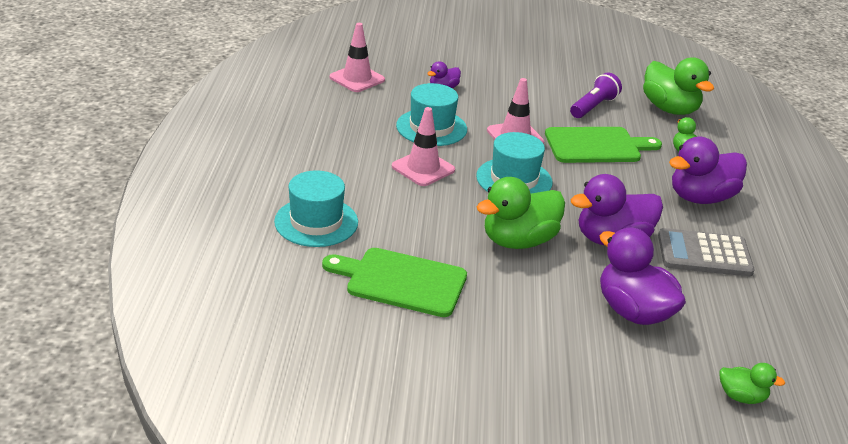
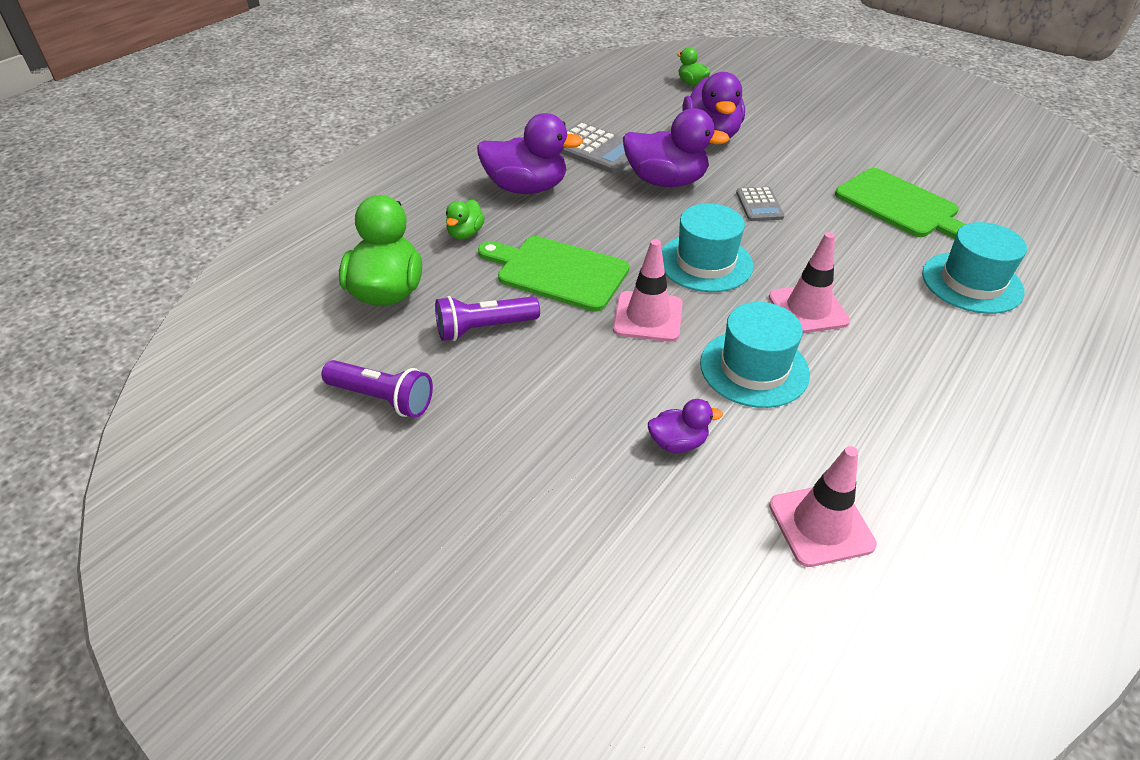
camera: 145 degrees left, 10 degrees up
green duck [477,177,565,249] -> grey calculator [736,187,785,221]
none -> purple flashlight [322,360,433,418]

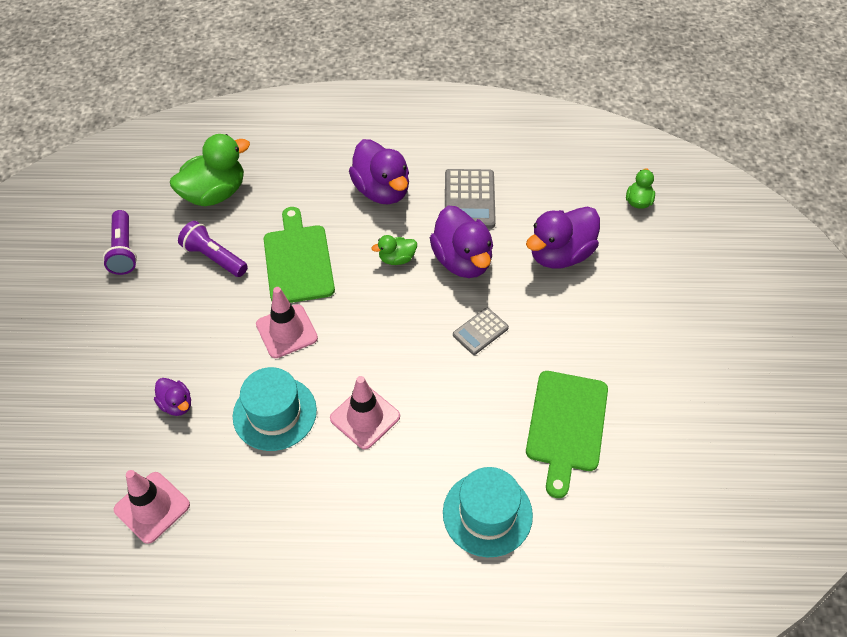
camera: 55 degrees right, 10 degrees up
green duck [446,200,485,239] -> green duck moved to [371,235,417,265]
turquoise hat [662,203,753,292] -> none

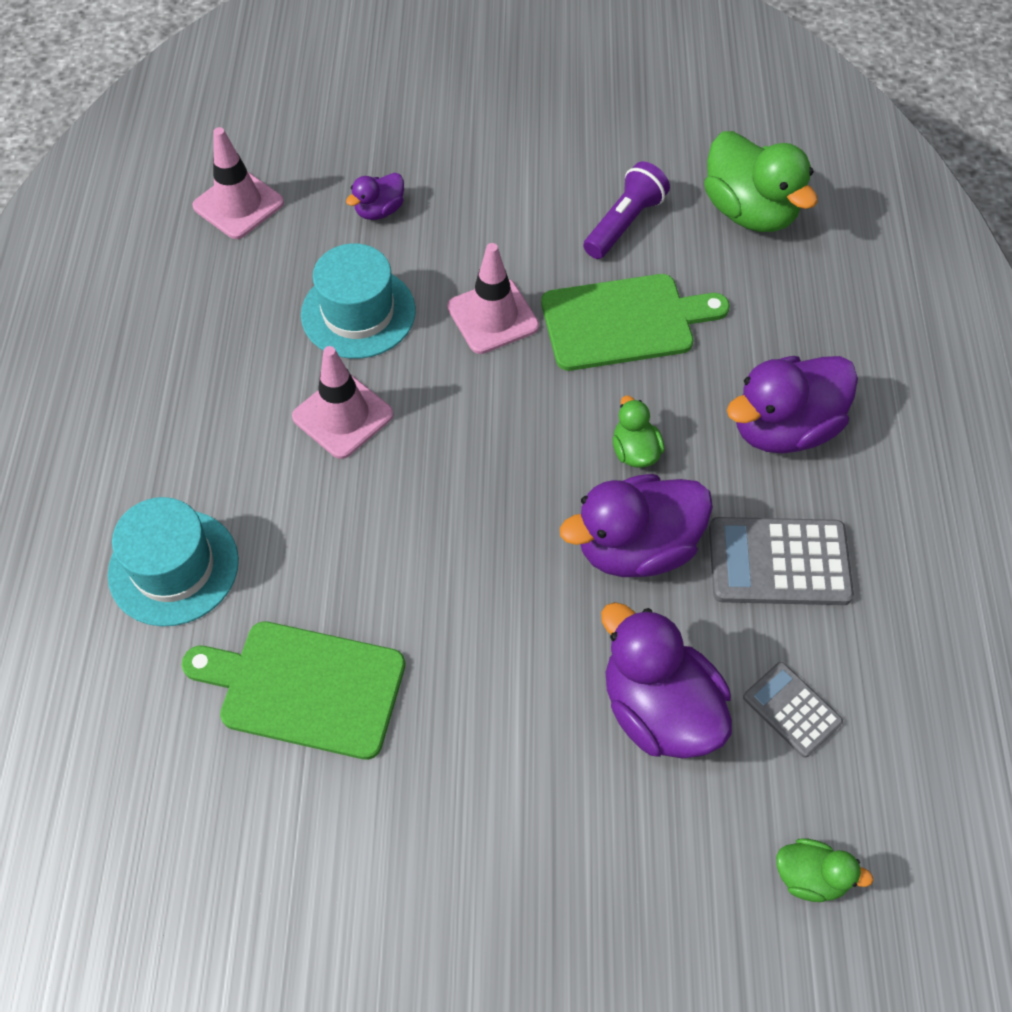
camera: 90 degrees right, 5 degrees up
purple flashlight [103,210,137,275] -> none
grey calculator [453,308,509,355] -> grey calculator moved to [743,662,843,758]

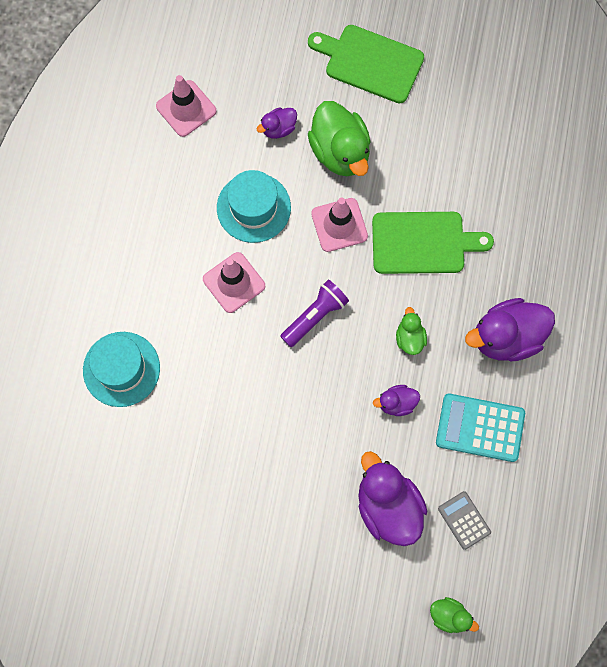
camera: 10 degrees right, 15 degrees up
green cutting board [182,621,405,760] -> green cutting board moved to [308,25,424,104]
purple duck [560,474,713,577] -> purple duck [373,385,420,416], size x0.50
purple flashlight [583,162,670,259] -> purple flashlight moved to [280,280,349,347]
green duck [704,131,818,232] -> green duck moved to [308,101,370,176]
grey calculator [709,517,854,605] -> turquoise calculator [436,393,525,462]

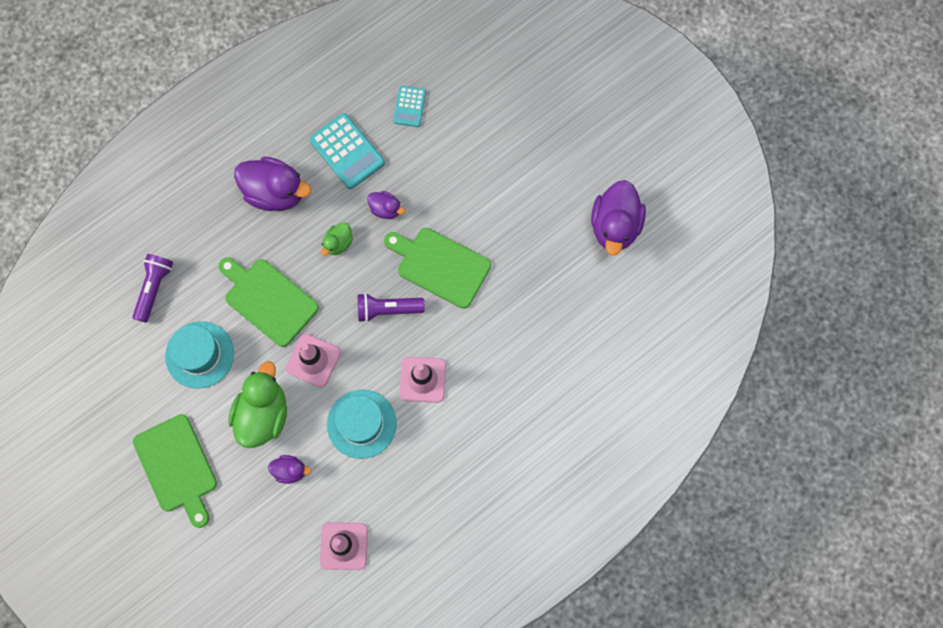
camera: 140 degrees left, 0 degrees up
turquoise hat [83,332,160,407] -> turquoise hat moved to [165,321,234,389]
purple duck [358,451,428,546] -> purple duck moved to [591,180,646,256]
green duck [430,597,479,633] -> none
grey calculator [438,491,491,550] -> turquoise calculator [393,86,426,127]
none -> purple flashlight [132,254,173,323]
none -> green cutting board [384,228,491,309]

